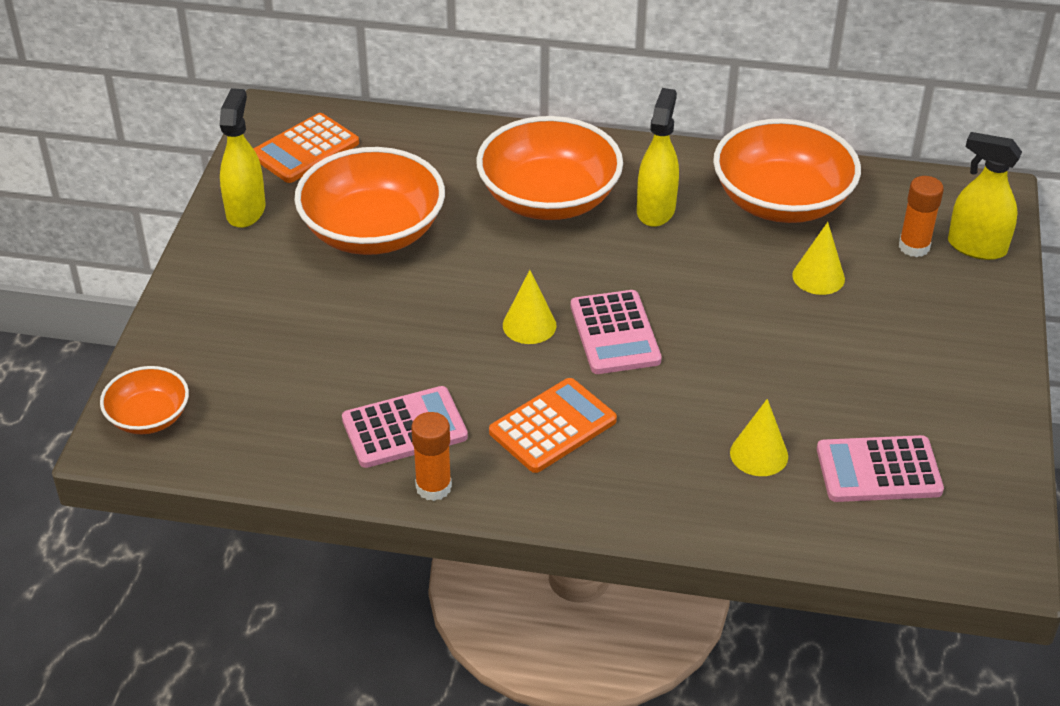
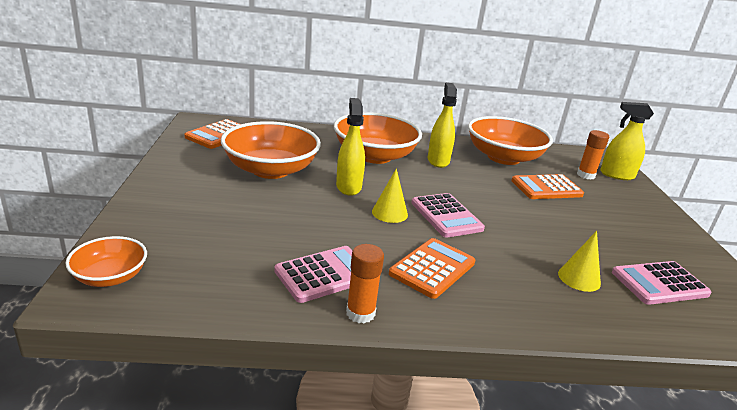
camera: 15 degrees left, 15 degrees down
yellow spray bottle [220,88,265,228] -> yellow spray bottle moved to [336,98,365,196]
yellow cone [792,222,845,295] -> orange calculator [511,174,584,199]

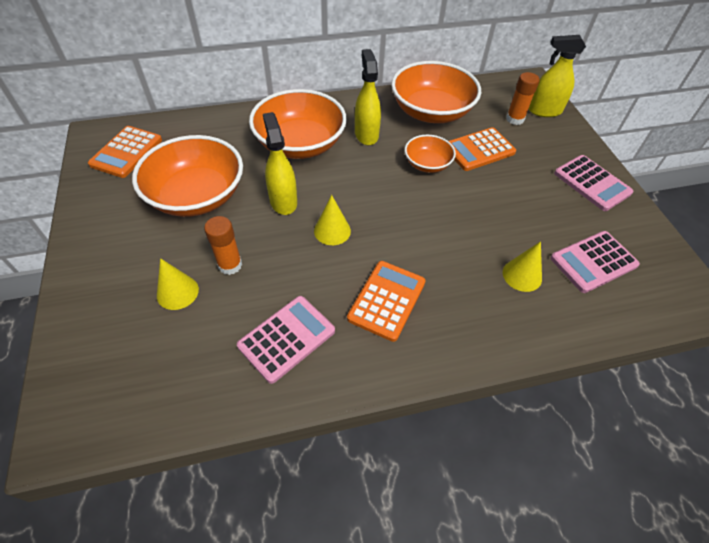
camera: 10 degrees left, 25 degrees up
orange bowl [65,236,147,287] -> orange bowl moved to [405,135,456,173]
orange glue stick [346,244,384,324] -> orange glue stick moved to [204,216,242,275]
pink calculator [412,193,485,238] -> pink calculator moved to [554,155,633,211]
none -> yellow cone [157,258,199,310]

